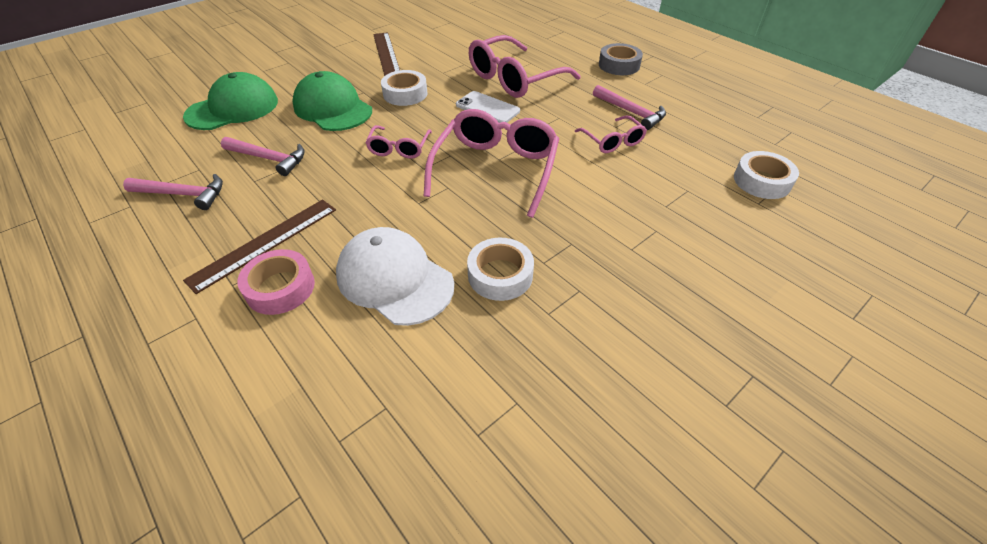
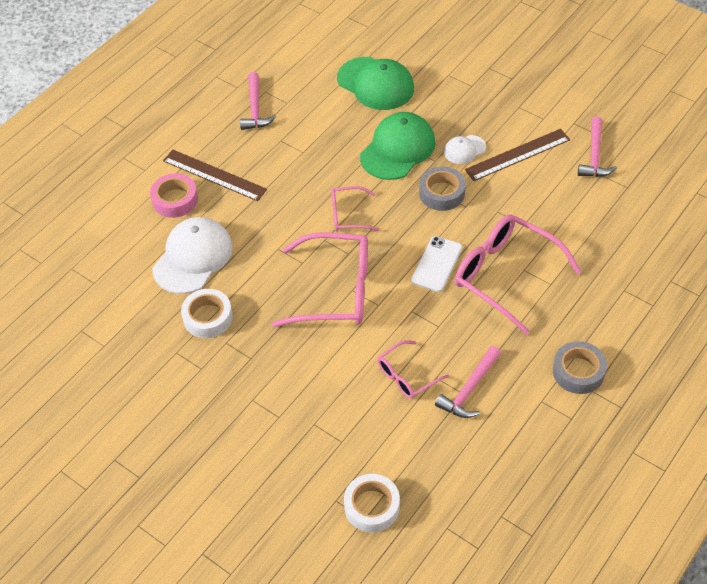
camera: 80 degrees right, 5 degrees up
pink hammer [221,137,305,176] -> pink hammer moved to [578,117,617,177]
white tape [381,70,427,106] -> grey tape [419,166,466,211]
none -> white cap [444,135,486,164]

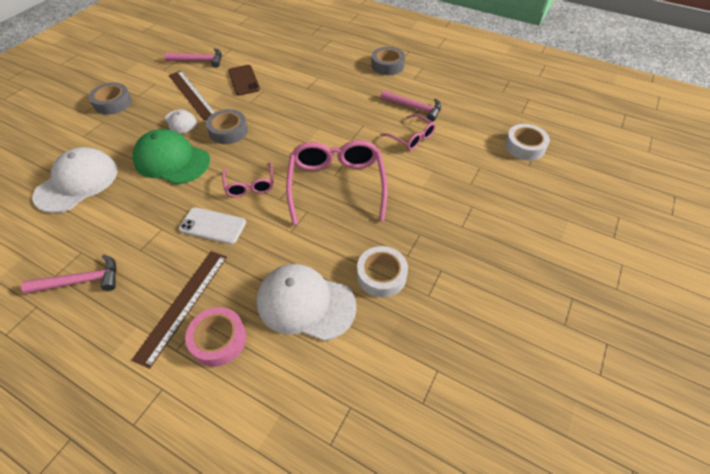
camera: 100 degrees left, 0 degrees up
green cap [337,57,414,110] -> white cap [32,147,118,213]
white phone [411,236,462,292] -> white phone moved to [179,207,246,244]
pink glasses [455,214,581,335] -> none
none -> grey tape [89,82,132,115]
none -> brown phone [228,65,260,95]

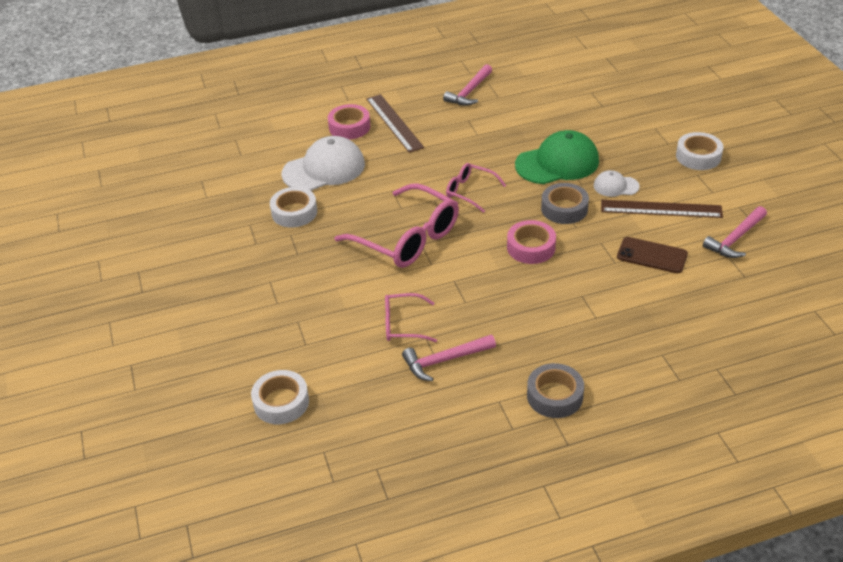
camera: 135 degrees right, 10 degrees down
white cap [32,147,118,213] -> none
grey tape [89,82,132,115] -> white tape [676,132,723,170]
white phone [179,207,246,244] -> none
none -> pink tape [507,220,556,264]

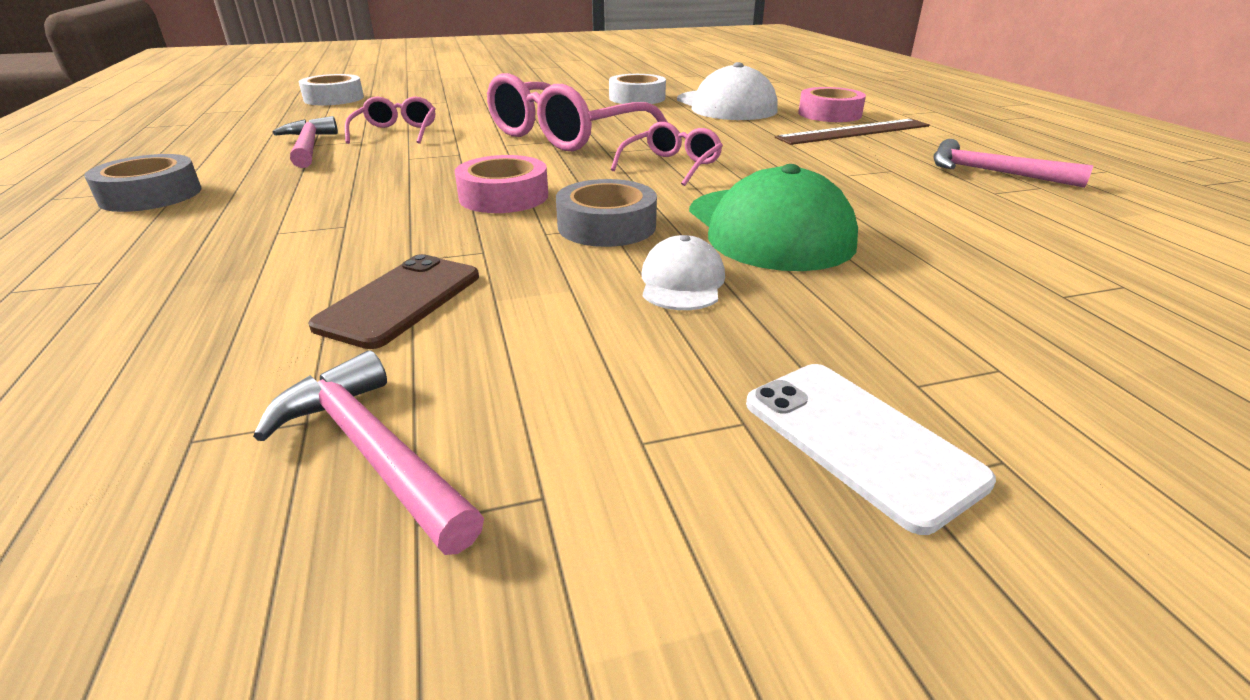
camera: 90 degrees right, 10 degrees down
brown ruler [601,200,723,218] -> none
white tape [676,132,723,170] -> white phone [746,364,996,535]

